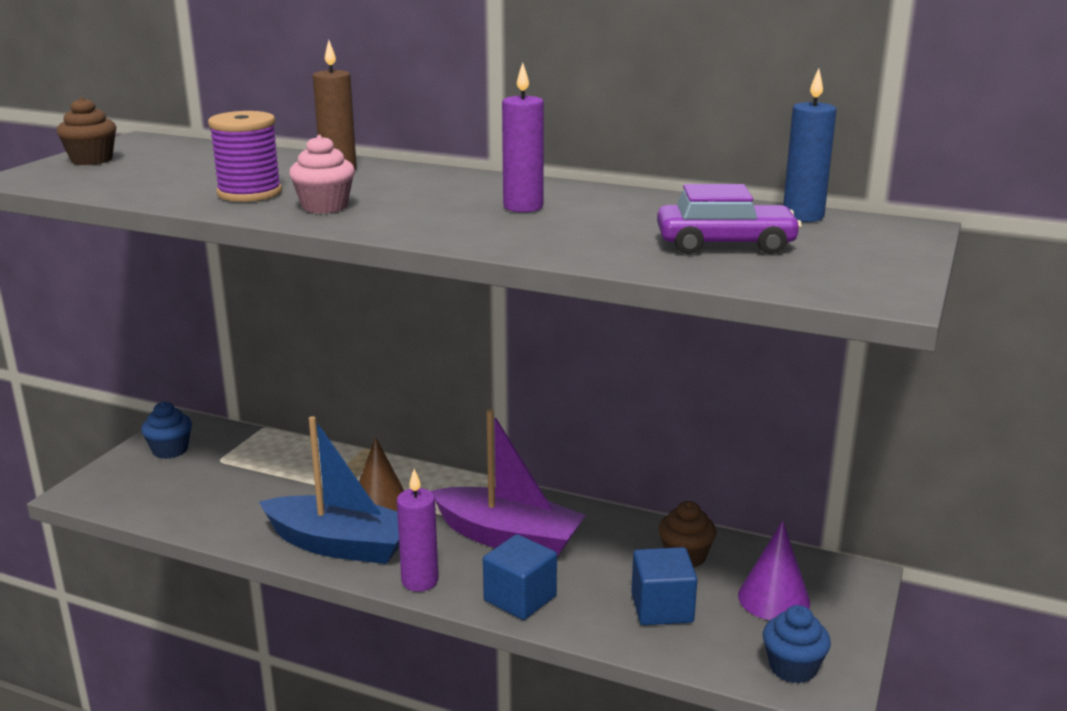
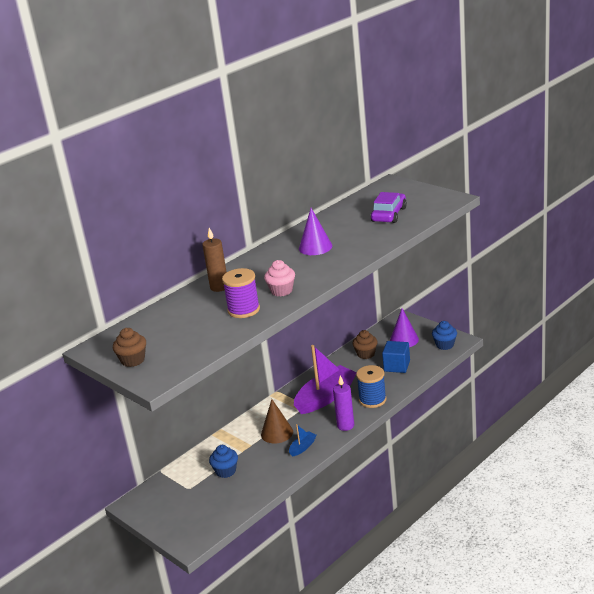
camera: 65 degrees left, 5 degrees up
blue cupcake [141,402,192,459] -> blue cupcake moved to [209,445,238,478]
blue boat [259,416,399,564] -> blue boat [289,424,317,457], size x0.44
blue cube [483,534,557,620] -> blue spool [356,365,386,408]
purple candle [502,63,544,212] -> purple cone [299,208,332,255]
blue candle [783,68,837,222] -> none

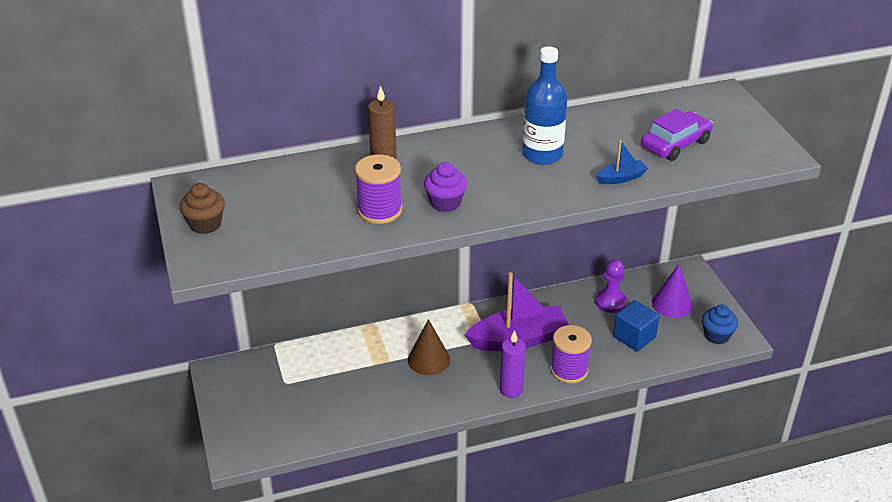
camera: 25 degrees right, 10 degrees up
blue cupcake [209,445,238,478] -> none
pink cupcake [264,260,295,297] -> purple cupcake [424,162,467,212]
blue boat [289,424,317,457] -> blue boat moved to [596,140,648,184]
purple cone [299,208,332,255] -> blue bottle [522,46,567,165]
brown cupcake [352,330,378,359] -> purple pawn [595,259,627,313]
blue spool [356,365,386,408] -> purple spool [550,325,592,384]

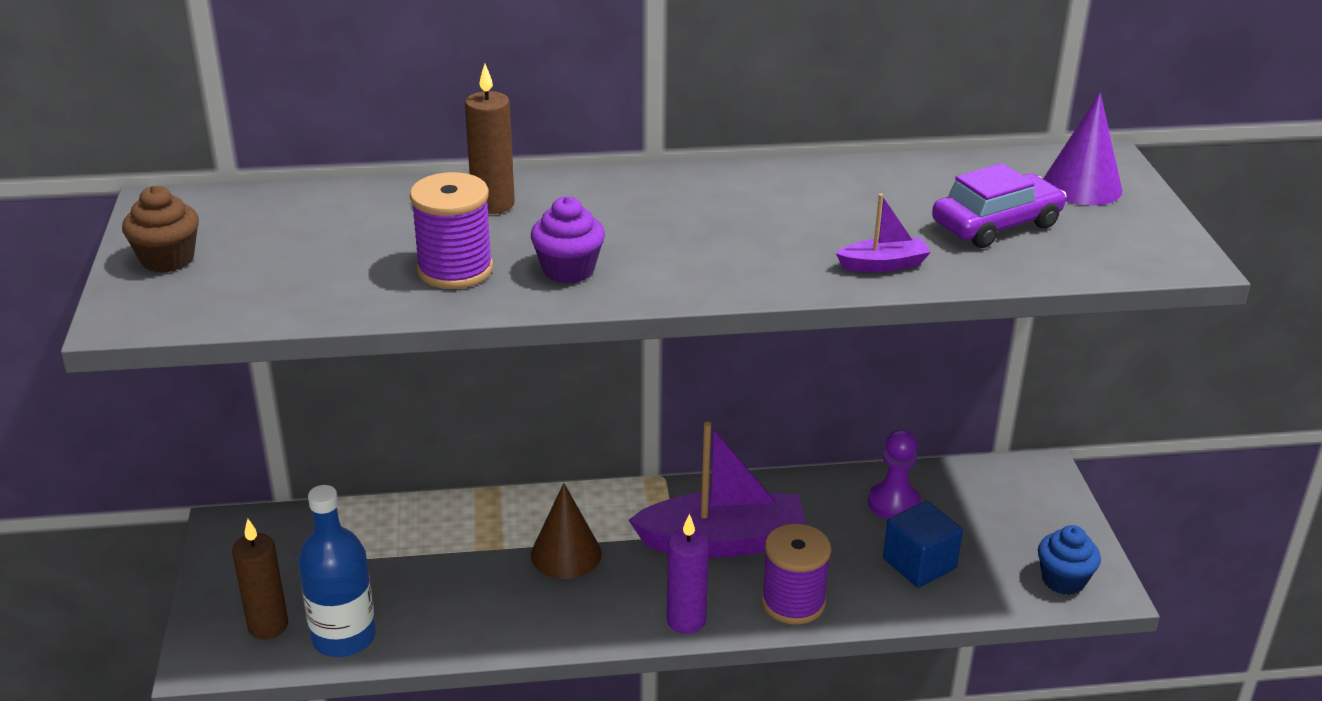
camera: 10 degrees right, 5 degrees down
blue bottle [522,46,567,165] -> blue bottle moved to [298,485,376,657]
blue boat [596,140,648,184] -> purple boat [836,194,931,272]
purple cone [652,264,693,318] -> purple cone moved to [1043,93,1122,206]
none -> brown candle [232,519,288,639]

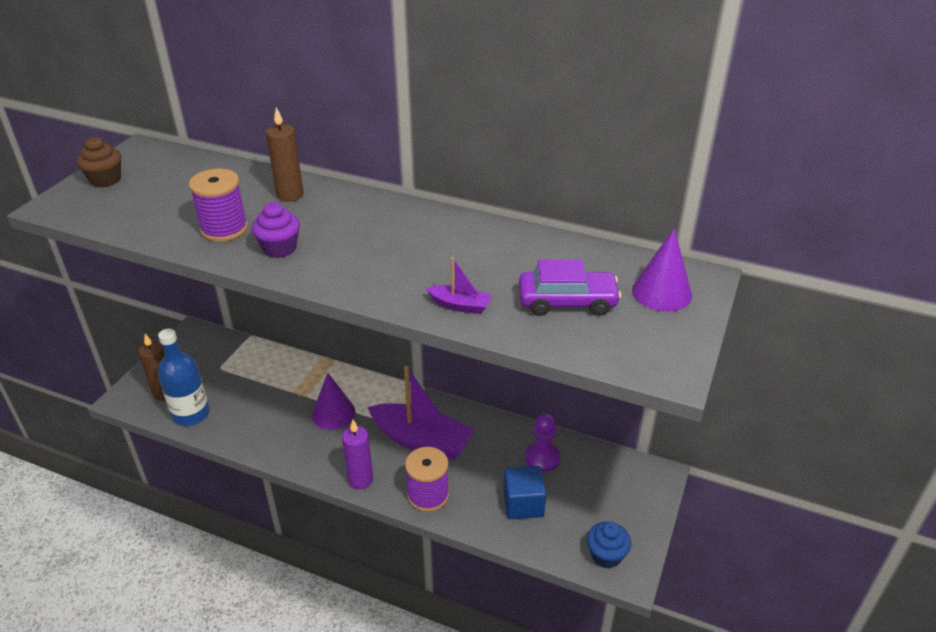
camera: 30 degrees right, 5 degrees up
brown cone [531,483,602,579] -> purple cone [312,373,356,430]

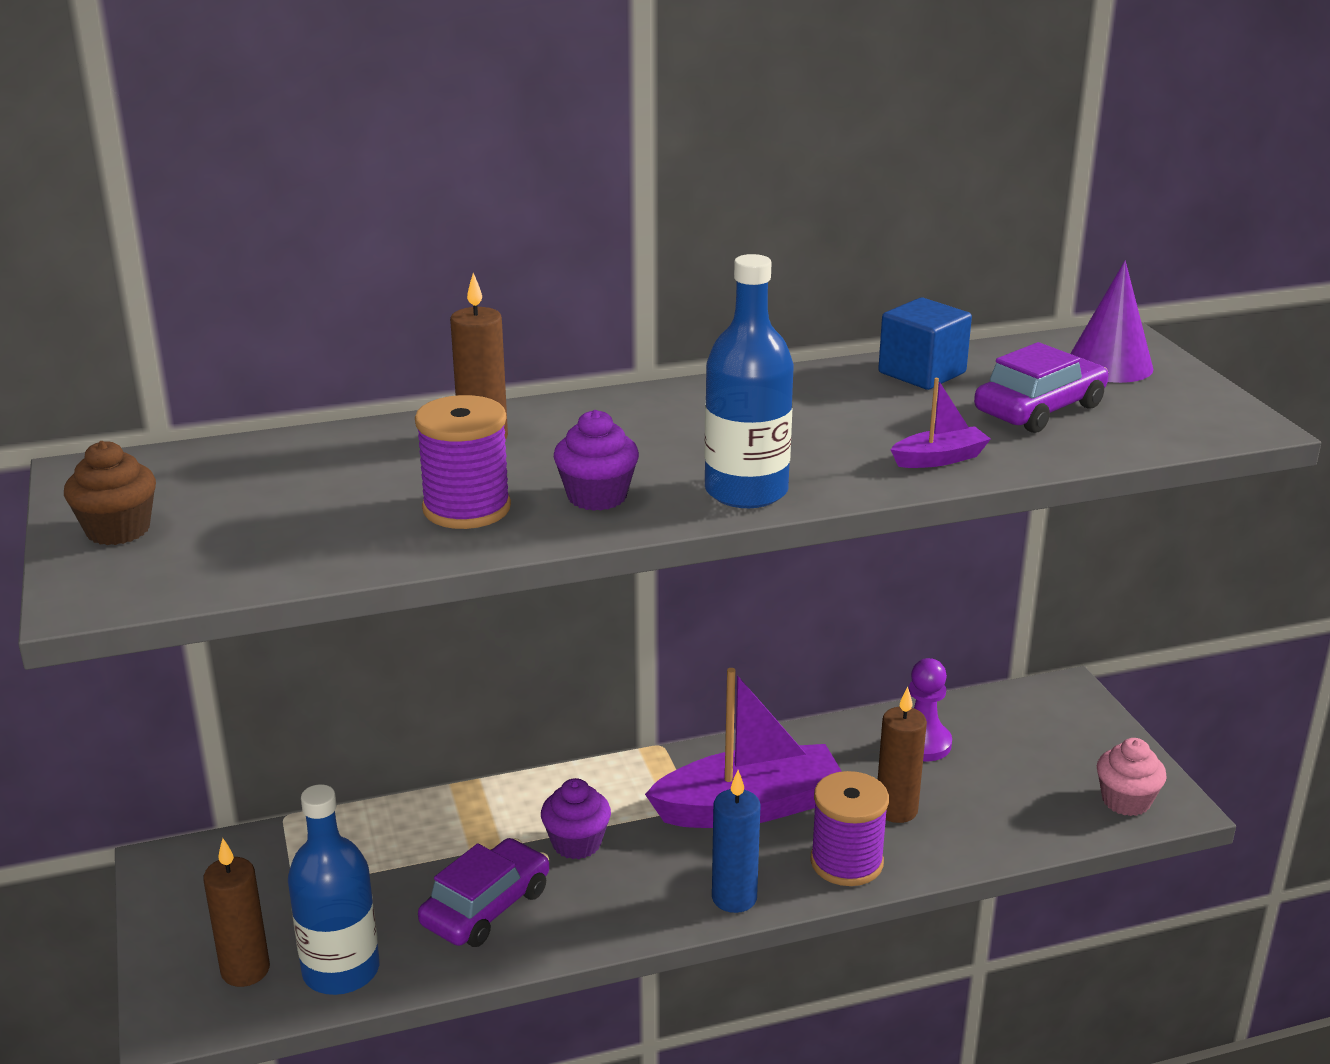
camera: 40 degrees left, 10 degrees down
purple cone [312,373,356,430] -> purple cupcake [541,778,611,859]
purple candle [342,420,373,490] -> blue candle [712,770,761,913]
blue cube [503,466,546,519] -> blue cube moved to [878,298,972,390]
blue cupcake [587,522,631,568] -> pink cupcake [1097,738,1167,816]
none -> purple car [418,838,549,947]
none -> blue bottle [704,254,794,508]
none -> brown candle [878,687,927,823]

